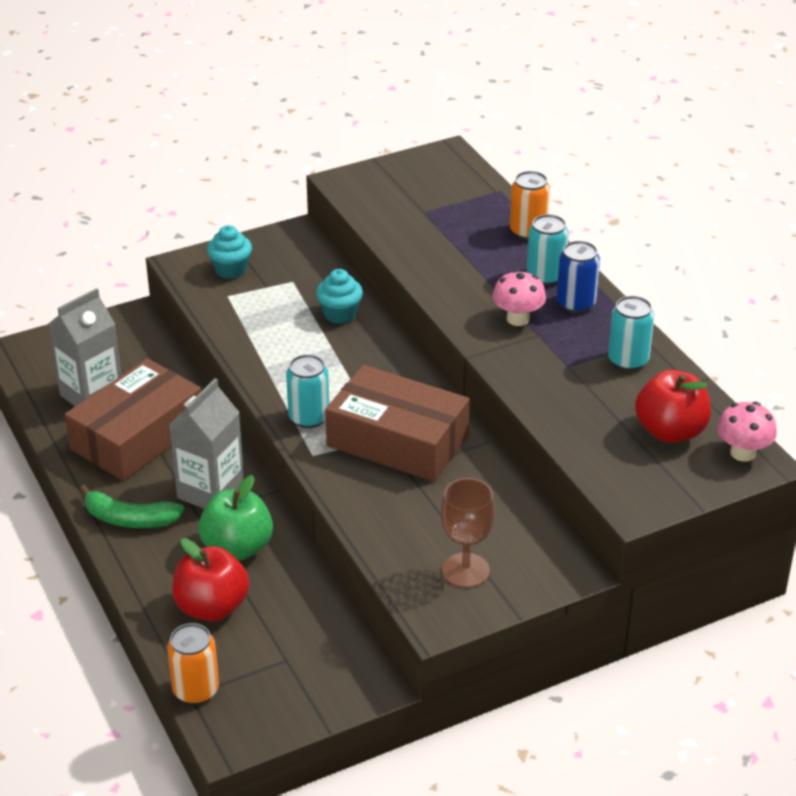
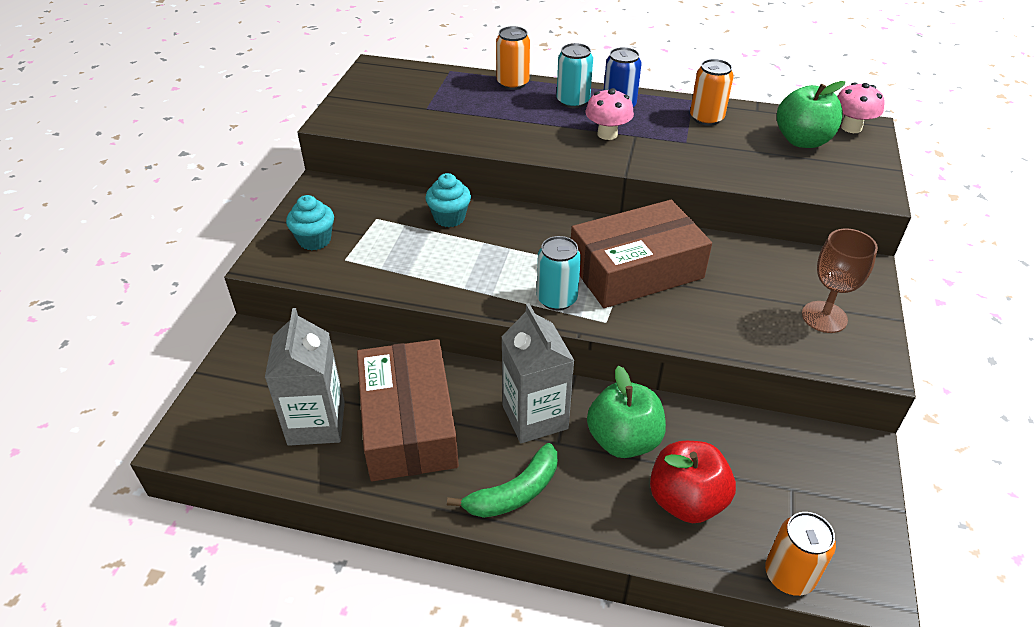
camera: 50 degrees left, 5 degrees up
turquoise can [608,296,654,371] -> orange can [690,59,734,126]
red apple [635,370,711,443] -> green apple [777,81,845,148]

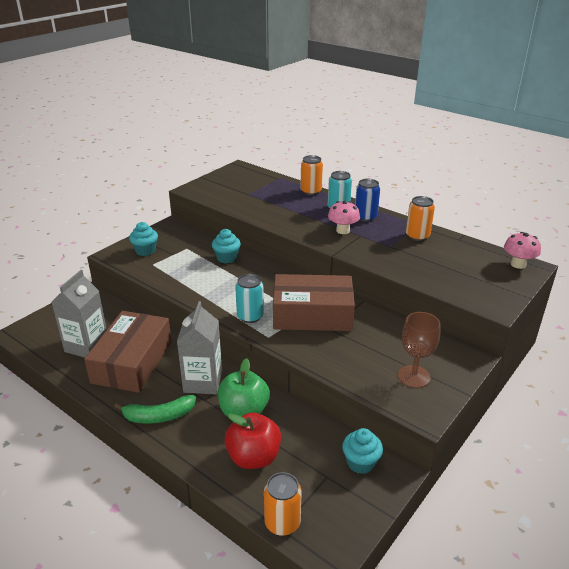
camera: 25 degrees right, 10 degrees down
green apple [777,81,845,148] -> none
none -> turquoise cupcake [342,428,383,474]

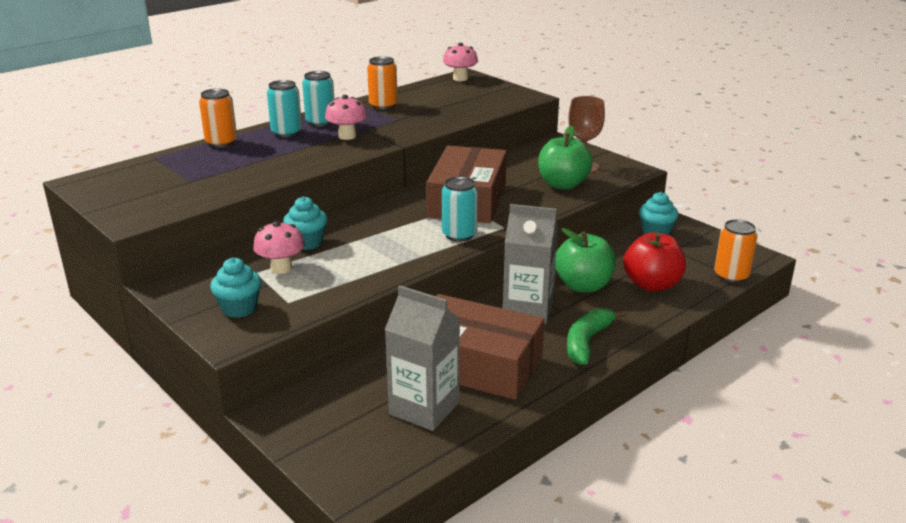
camera: 80 degrees left, 5 degrees down
green banana [114,395,196,424] -> green banana turned 150 degrees counterclockwise [567,308,627,365]
blue can [355,179,380,222] -> turquoise can [302,71,335,127]
none -> pink mushroom [253,221,305,274]
none -> green apple [538,125,593,190]

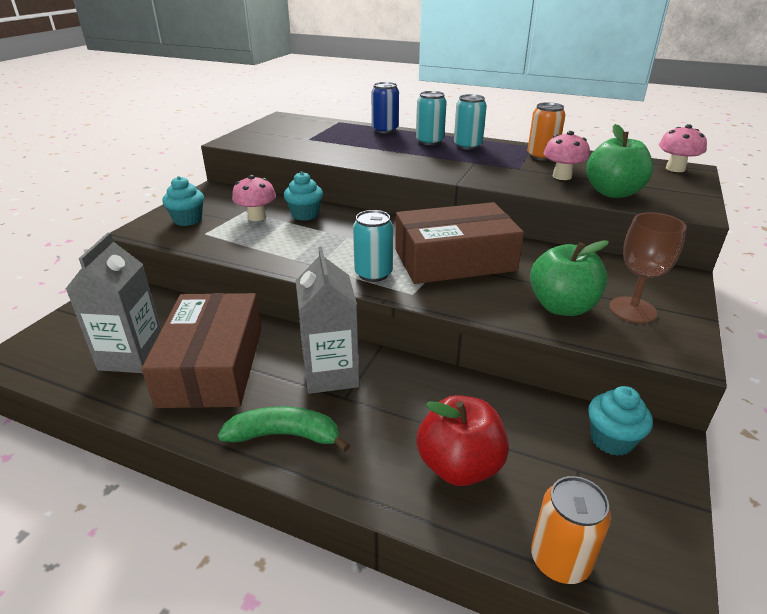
camera: 65 degrees right, 5 degrees up
orange can [199,89,237,148] -> blue can [371,82,399,133]
pink mushroom [325,95,367,140] -> pink mushroom moved to [543,131,590,180]
green apple [555,228,616,293] -> green apple moved to [586,124,653,198]

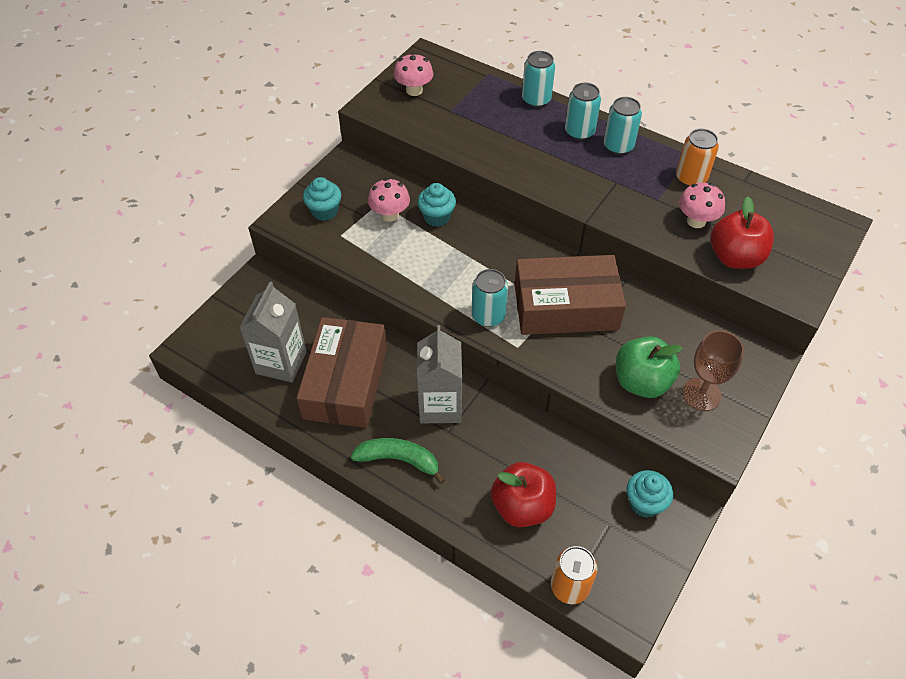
camera: 10 degrees right, 20 degrees up
blue can [371,82,399,133] -> turquoise can [522,51,555,107]
green apple [586,124,653,198] -> red apple [711,197,774,269]
pink mushroom [659,124,707,172] -> pink mushroom moved to [394,53,433,96]

